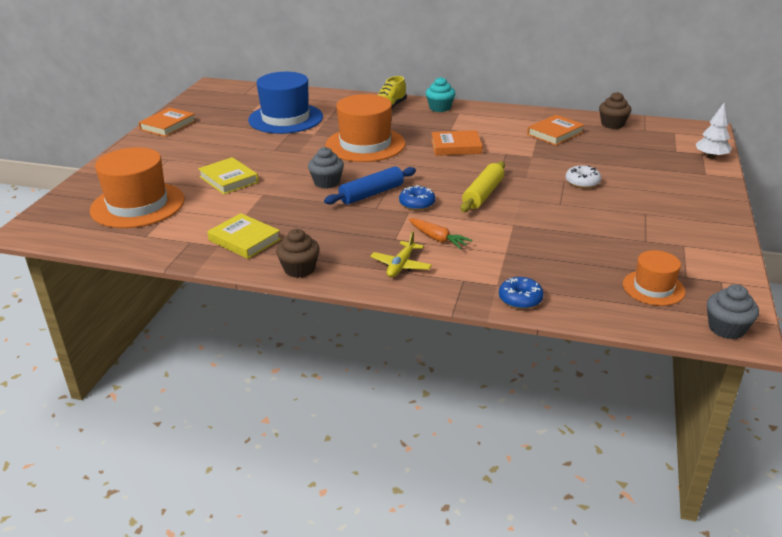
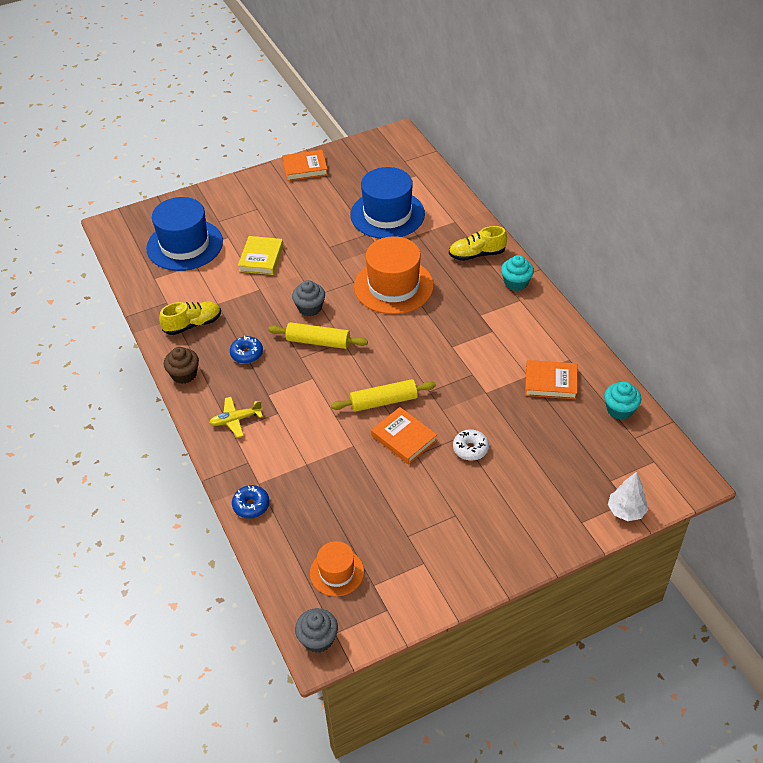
camera: 50 degrees right, 15 degrees up
orange hat [90,147,185,228] -> blue hat [146,197,223,271]
yellow book [207,213,281,259] -> yellow shoe [159,302,221,335]
blue rolling pin [324,167,416,204] -> yellow rolling pin [268,322,368,349]
blue donut [399,185,435,211] -> blue donut moved to [230,336,263,364]
orange carrot [409,218,472,249] -> none
orange book [431,130,483,156] -> orange book moved to [371,407,437,465]
brown cupcake [599,92,631,129] -> turquoise cupcake [604,381,641,420]

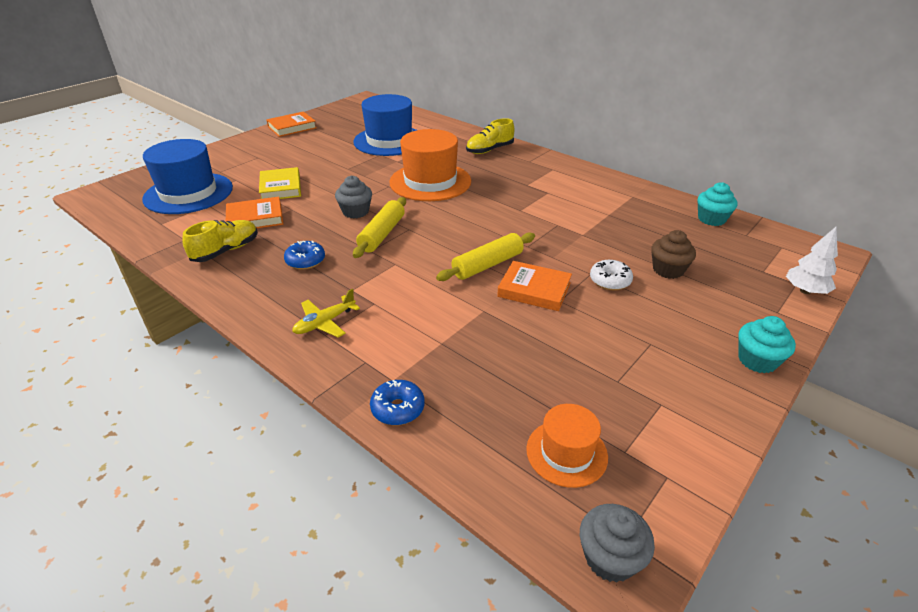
camera: 25 degrees left, 10 degrees down
brown cupcake [164,347,199,384] -> brown cupcake moved to [651,230,696,279]
yellow rolling pin [268,322,368,349] -> yellow rolling pin turned 60 degrees counterclockwise [353,197,406,258]
turquoise cupcake [501,255,534,291] -> turquoise cupcake moved to [738,316,796,373]
orange book [525,360,577,399] -> orange book moved to [226,197,283,228]

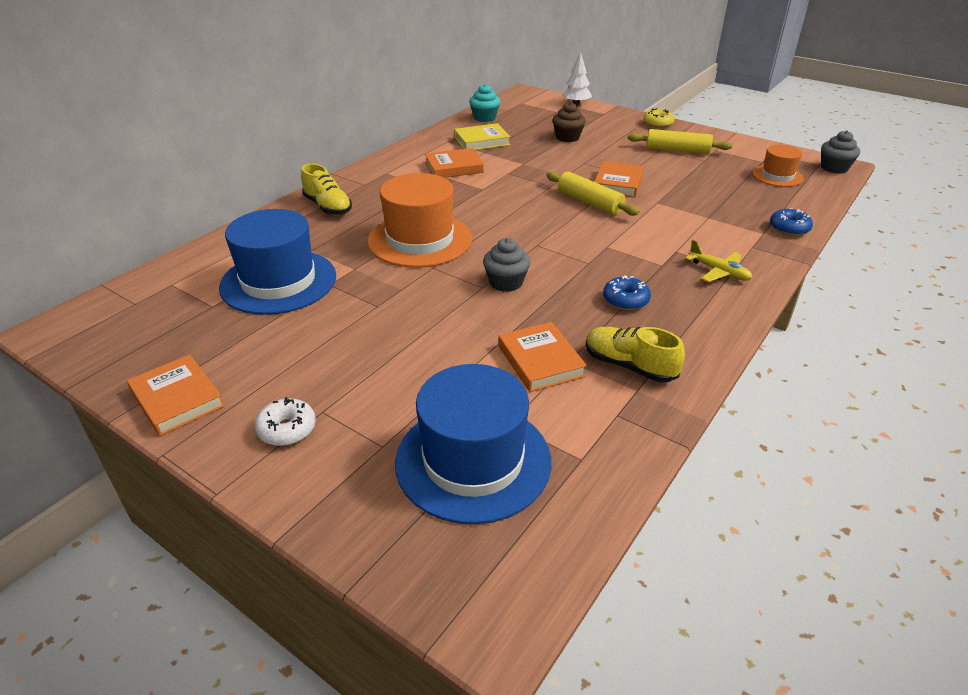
camera: 95 degrees left, 0 degrees up
yellow book [259,167,301,199] -> yellow book moved to [454,123,510,150]
yellow rolling pin [353,197,406,258] -> yellow rolling pin moved to [627,129,732,154]
white donut [590,260,633,290] -> white donut moved to [255,397,316,446]
turquoise cupcake [738,316,796,373] -> yellow donut [643,108,674,128]
none -> orange book [425,148,484,178]

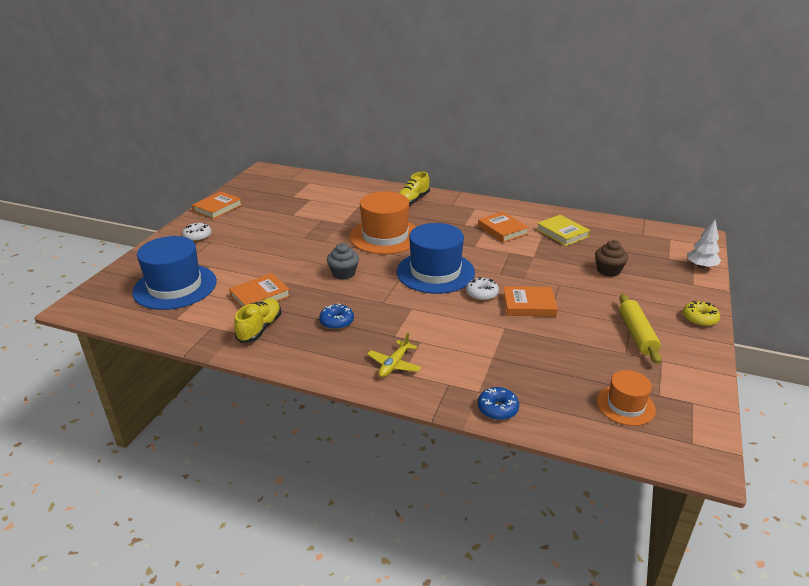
camera: 75 degrees right, 5 degrees down
blue hat [219,209,336,315] -> blue hat moved to [397,223,475,294]
turquoise cupcake [469,84,500,122] -> none
yellow rolling pin [546,172,640,216] -> white donut [466,277,499,301]
grey cupcake [821,130,860,174] -> none

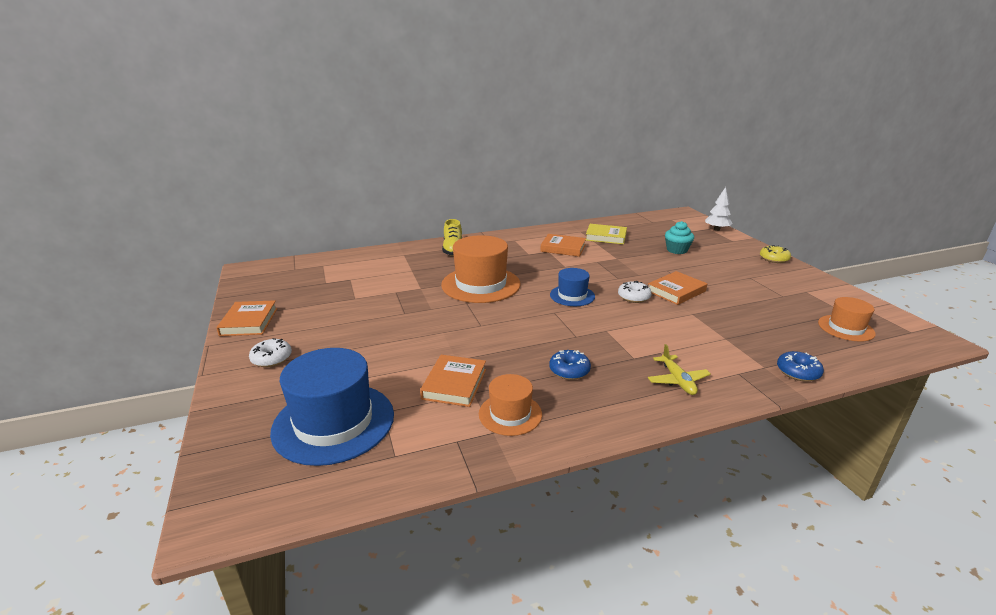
camera: 40 degrees left, 5 degrees down
yellow shoe [234,298,281,343] -> orange hat [479,374,542,436]
grey cupcake [327,243,359,280] -> none
blue hat [397,223,475,294] -> blue hat [550,268,595,306], size x0.55
brown cupcake [595,240,628,277] -> turquoise cupcake [665,221,694,254]
yellow rolling pin [619,294,661,364] -> none

